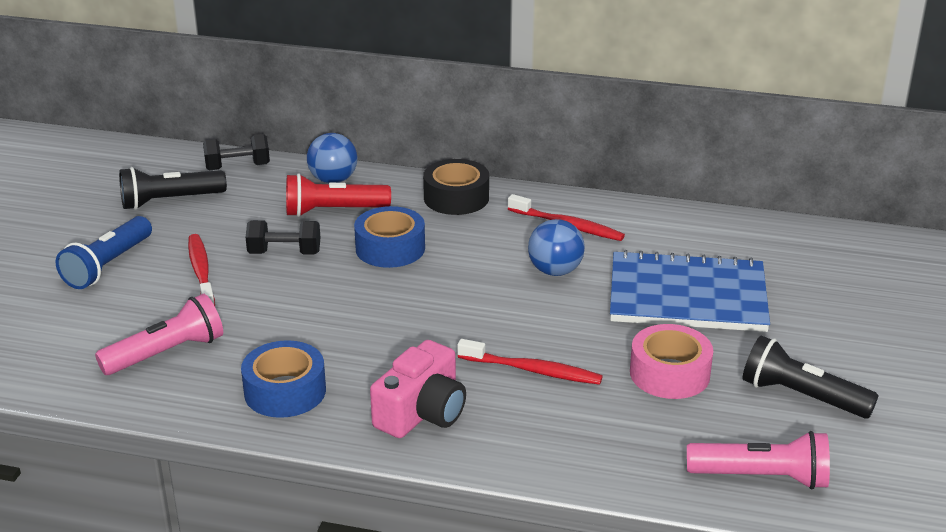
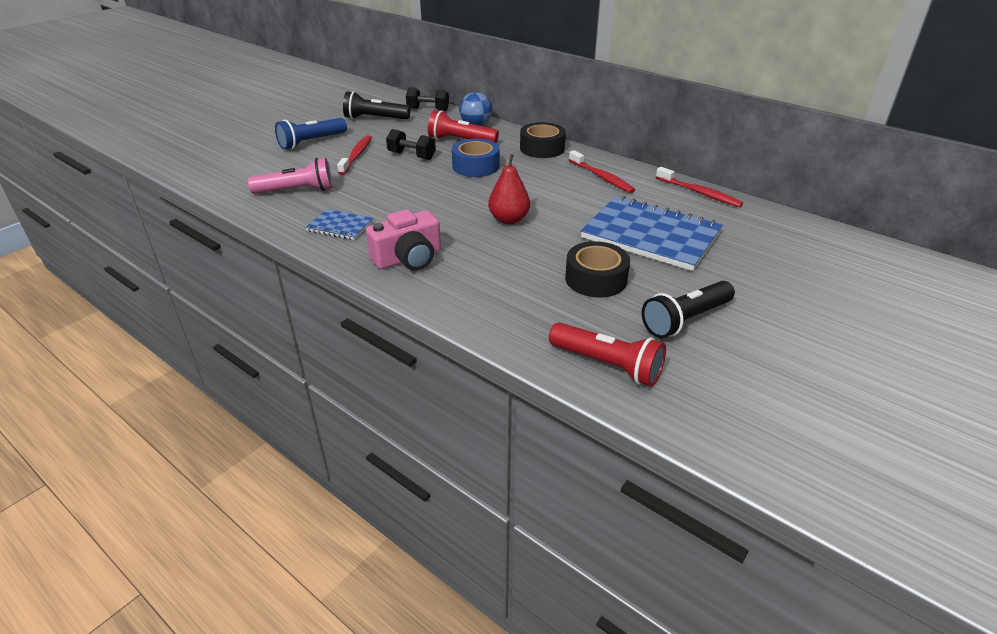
camera: 25 degrees right, 5 degrees up
blue tape [241,340,326,418] -> blue notebook [305,209,373,240]
red toothbrush [457,339,603,385] -> red toothbrush moved to [656,167,743,207]
blue ball [528,219,585,276] -> none
pink tape [630,324,713,399] -> black tape [565,241,630,298]
pink flashlight [687,431,830,489] -> red flashlight [549,322,666,387]
black flashlight [742,335,879,419] -> black flashlight turned 90 degrees counterclockwise [642,281,735,338]
none -> red pear [488,154,530,224]

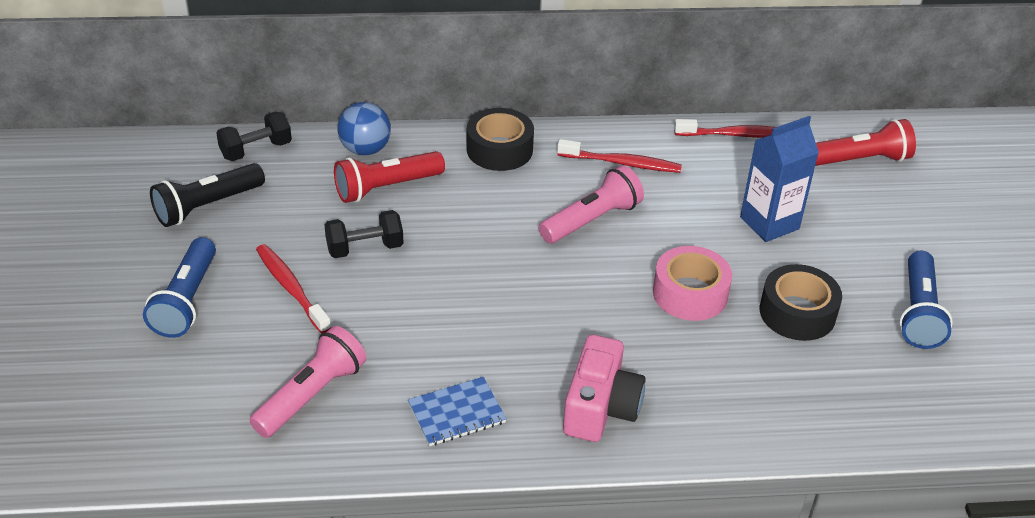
camera: 45 degrees left, 5 degrees up
blue tape [452,139,499,177] -> none
red pear [488,154,530,224] -> none
red flashlight [549,322,666,387] -> red flashlight moved to [815,119,916,166]
blue notebook [581,196,723,271] -> blue carton [740,116,819,242]
black flashlight [642,281,735,338] -> blue flashlight [899,251,953,349]
none -> pink flashlight [539,165,644,243]
none -> pink tape [653,246,732,321]

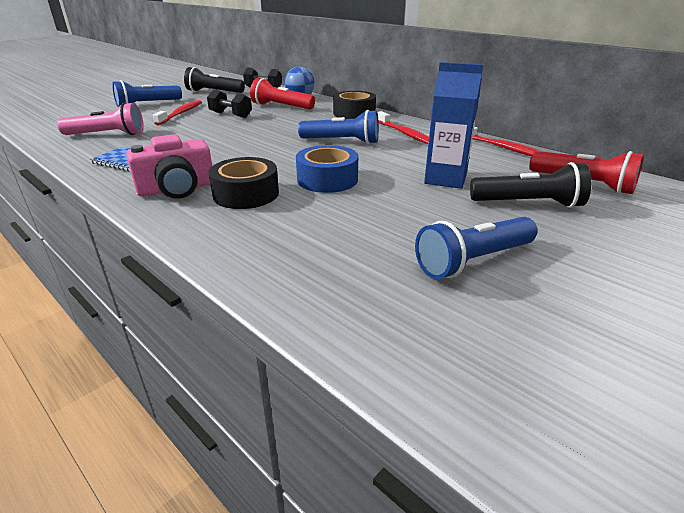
camera: 50 degrees right, 10 degrees down
pink flashlight [539,165,644,243] -> blue flashlight [298,110,379,144]
pink tape [653,246,732,321] -> blue tape [296,145,358,193]
black tape [760,264,842,341] -> black tape moved to [209,157,279,209]
none -> black flashlight [470,162,591,208]

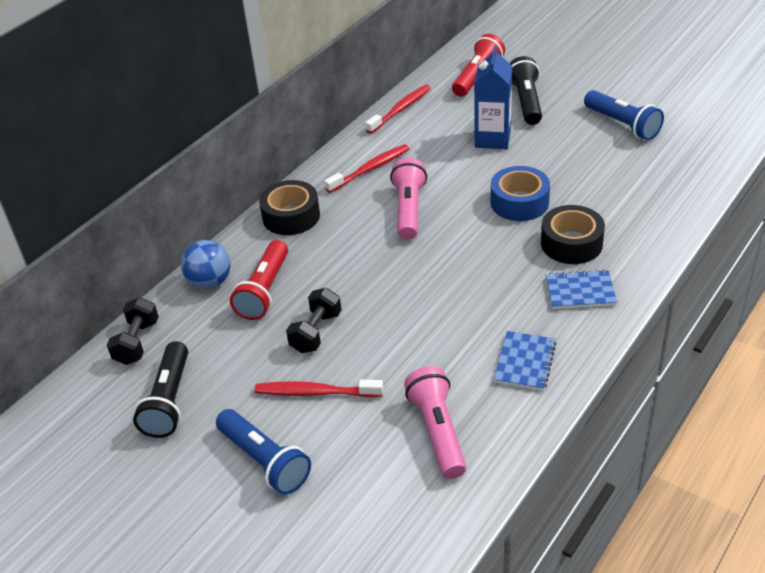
camera: 95 degrees left, 10 degrees up
pink camera [126,134,212,199] -> blue notebook [546,270,617,309]
blue flashlight [298,110,379,144] -> pink flashlight [390,158,427,240]

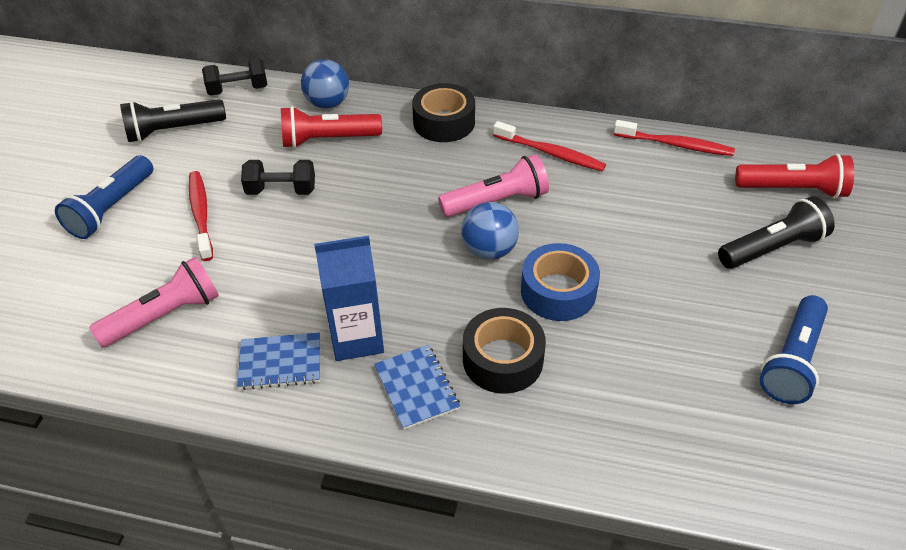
camera: 65 degrees right, 5 degrees up
blue carton [474,46,512,149] -> blue carton moved to [314,236,384,361]
none -> blue ball [461,202,519,260]

